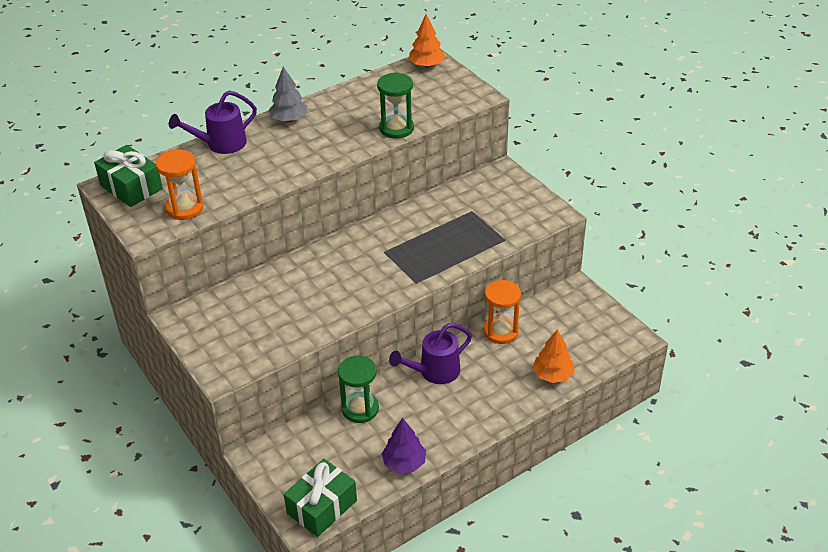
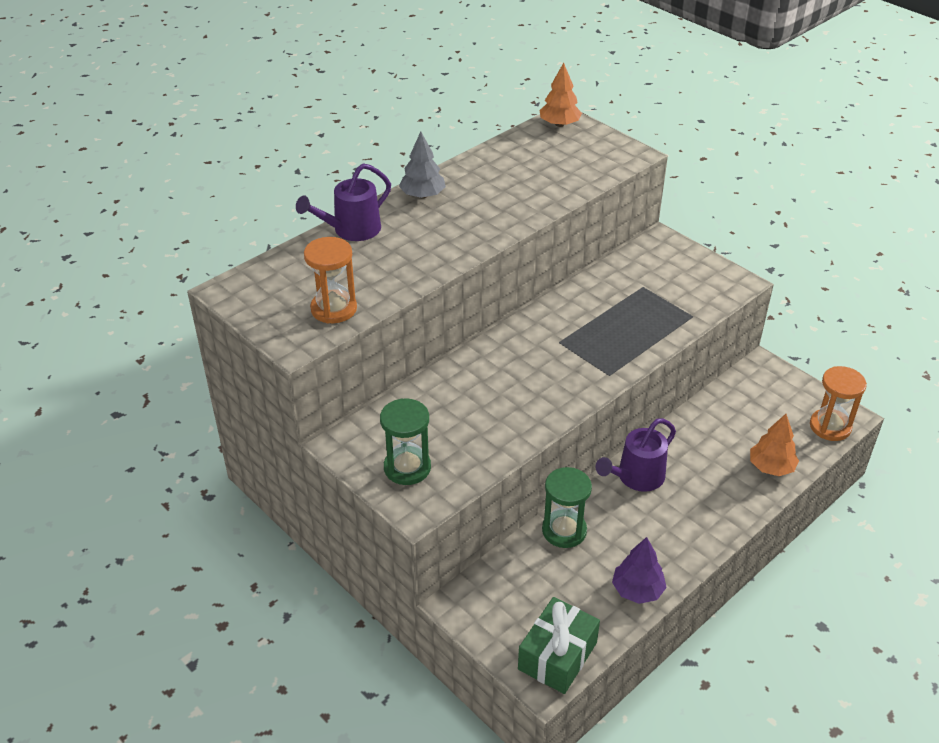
camera: 10 degrees left, 0 degrees up
green gift [94,145,163,207] -> none
green hourglass [377,73,414,139] -> green hourglass moved to [380,398,431,485]
orange hourglass [484,280,521,344] -> orange hourglass moved to [810,366,867,441]

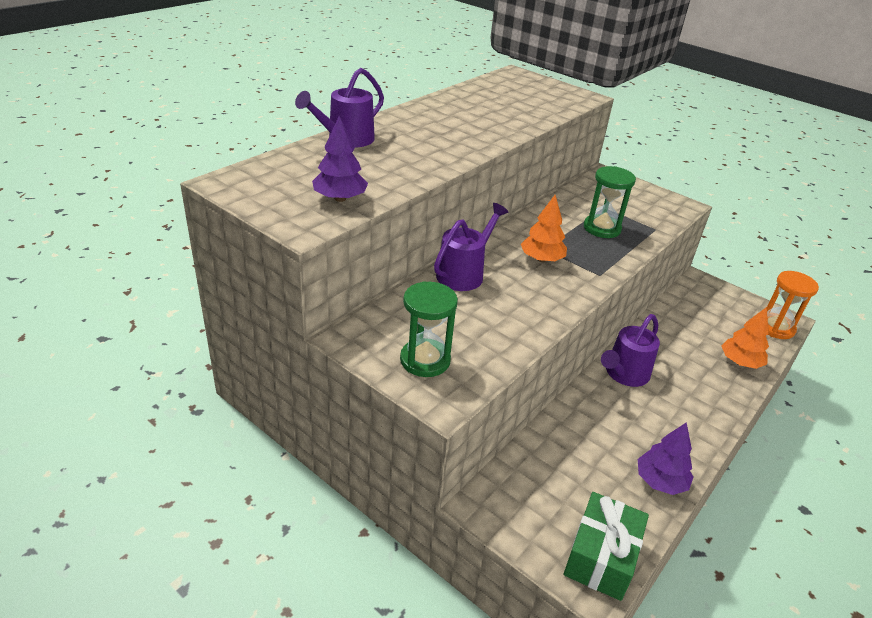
camera: 10 degrees left, 5 degrees down
orange hourglass [304,237,357,323] -> purple tree [312,116,368,202]
grey tree [399,131,446,198] -> none
orange tree [540,63,582,127] -> orange tree moved to [521,195,567,262]
green hourglass [542,467,592,548] -> green hourglass moved to [584,166,636,238]
none -> purple watering can [434,203,508,291]

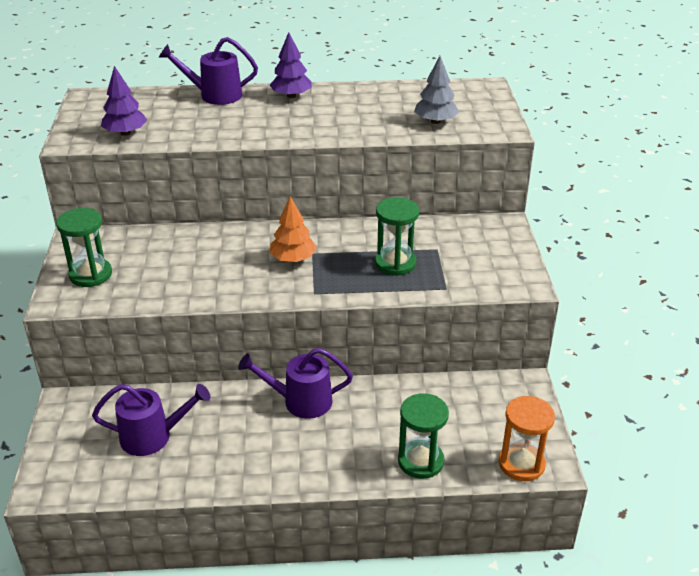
camera: 50 degrees right, 0 degrees up
purple watering can [434,203,508,291] -> purple watering can moved to [92,384,210,456]
green gift [564,492,649,601] -> none
purple tree [638,422,694,495] -> purple tree moved to [269,32,312,98]
orange tree [722,307,769,369] -> green hourglass [398,393,449,479]
none -> grey tree [414,56,459,124]

